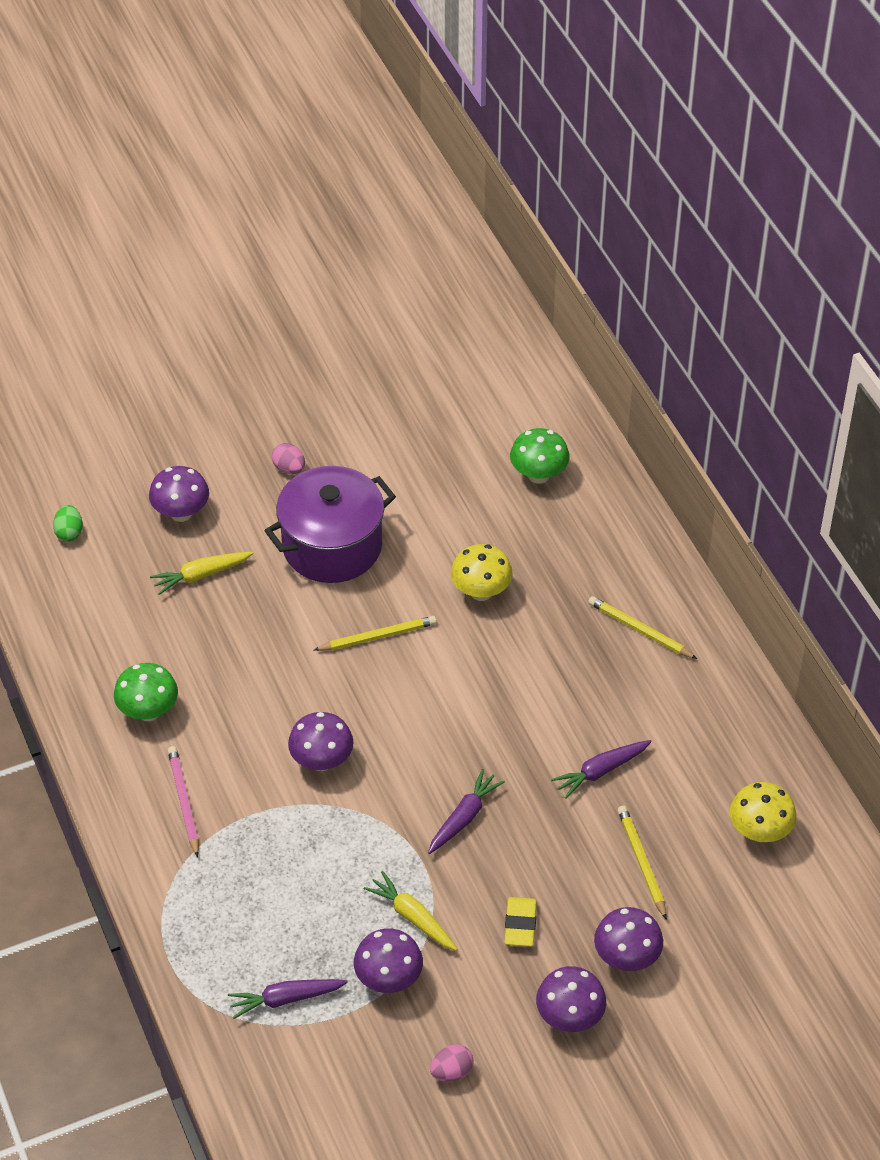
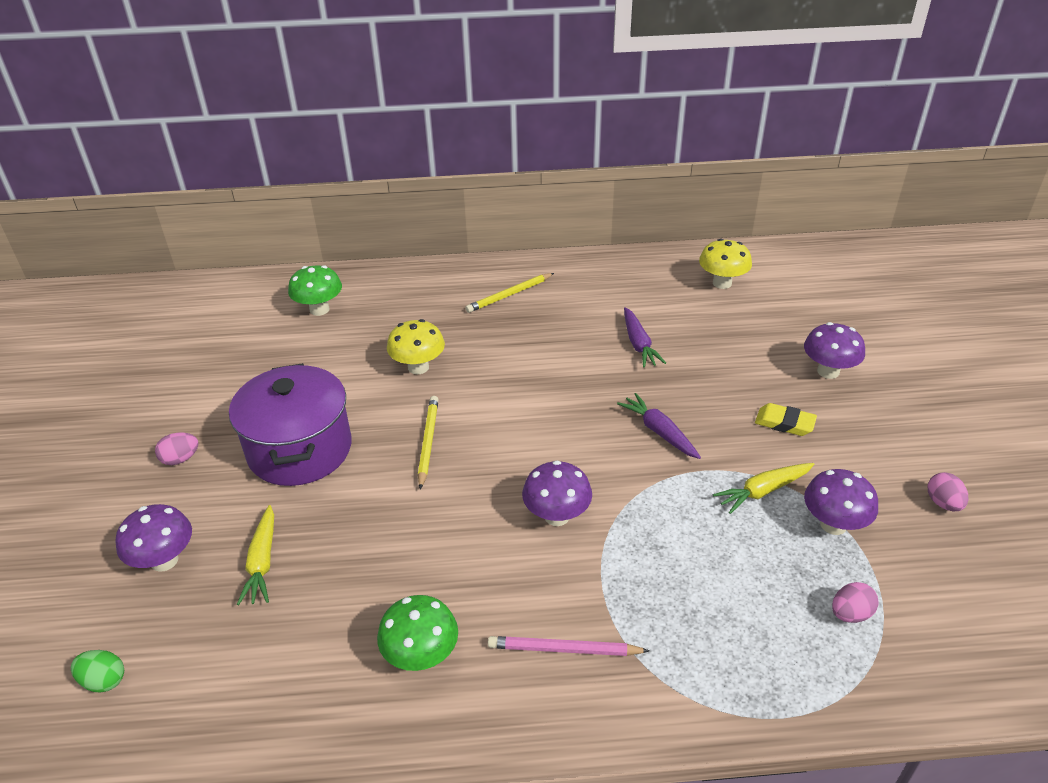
camera: 70 degrees left, 10 degrees down
purple carrot [228,979,348,1019] -> pink egg [832,582,879,623]
purple mushroom [536,966,606,1032] -> none
yellow pencil [618,806,667,920] -> none

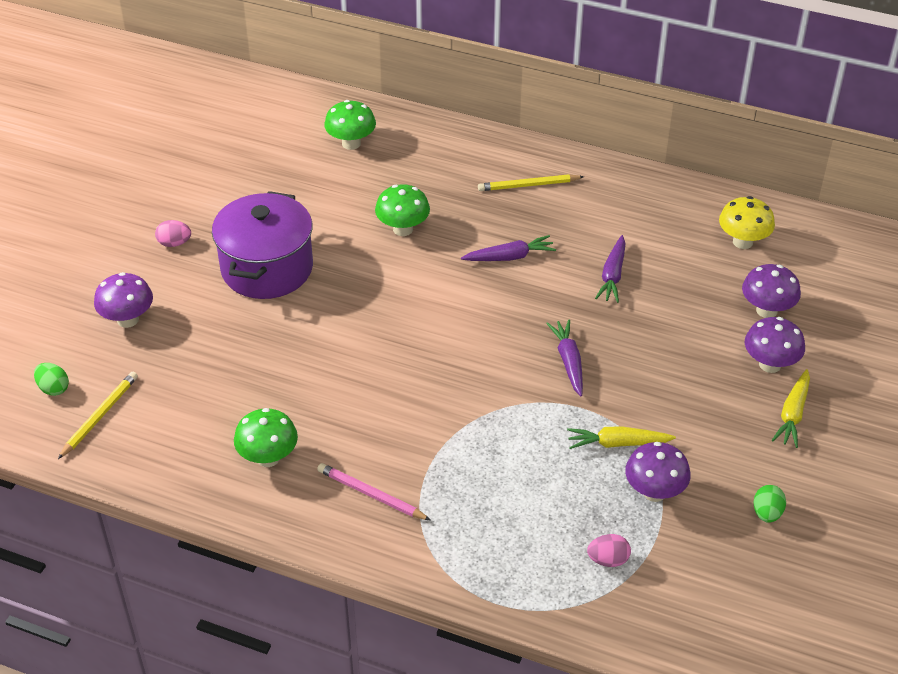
camera: 25 degrees right, 5 degrees up
yellow carrot [237,505,274,605] -> yellow carrot moved to [772,369,810,448]
yellow mushroom [387,319,445,374] -> green mushroom [375,184,430,236]
yellow pencil [418,396,439,490] -> yellow pencil moved to [58,371,138,459]
purple mushroom [522,461,592,526] -> purple mushroom moved to [742,264,801,318]
yellow eraser [755,403,817,436] -> none
pink egg [927,472,968,511] -> green egg [753,485,786,523]
none -> purple carrot [461,235,556,261]

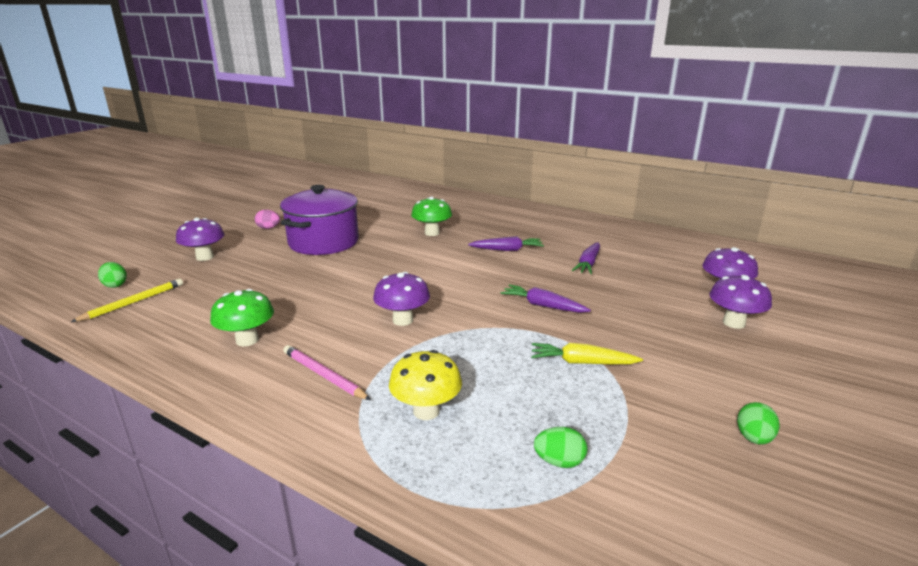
camera: 10 degrees right, 20 degrees down
green mushroom [324,100,376,150] -> none
yellow pencil [478,174,584,191] -> none
purple carrot [546,320,583,396] -> purple carrot turned 60 degrees counterclockwise [500,284,591,313]
pink egg [587,534,631,567] -> green egg [534,427,587,468]
purple mushroom [625,442,691,502] -> purple mushroom moved to [373,272,430,326]
yellow mushroom [719,196,775,249] -> yellow mushroom moved to [389,350,462,420]
yellow carrot [772,369,810,448] -> none

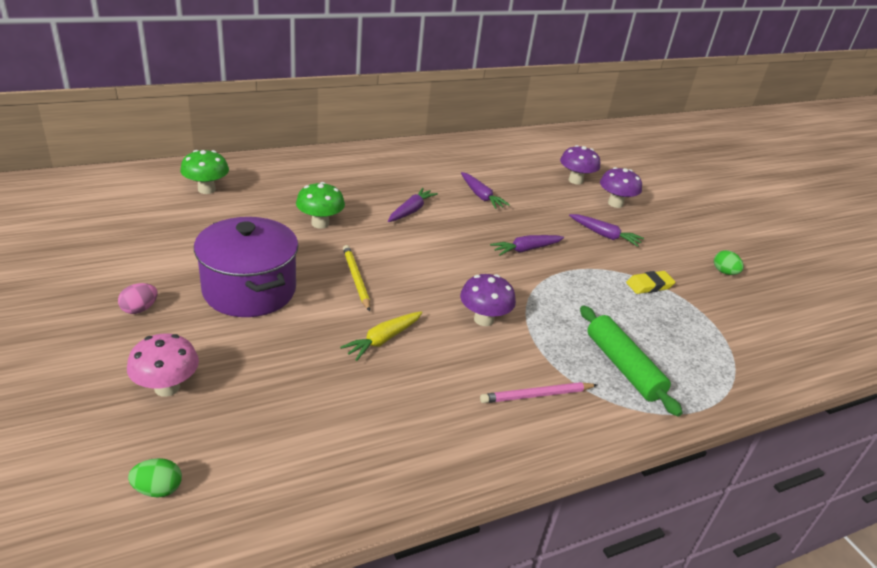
camera: 60 degrees left, 10 degrees up
yellow pencil [71,279,183,322] -> yellow pencil moved to [343,245,370,312]
purple mushroom [176,218,225,261] -> pink mushroom [127,334,199,397]
green mushroom [210,289,274,346] -> green mushroom moved to [180,150,229,194]
yellow mushroom [389,350,462,420] -> green rolling pin [580,306,683,417]
yellow carrot [531,343,643,364] -> yellow carrot moved to [340,311,422,361]
green egg [534,427,587,468] -> none
none -> purple carrot [569,214,644,247]
none -> yellow eraser [626,271,675,294]

